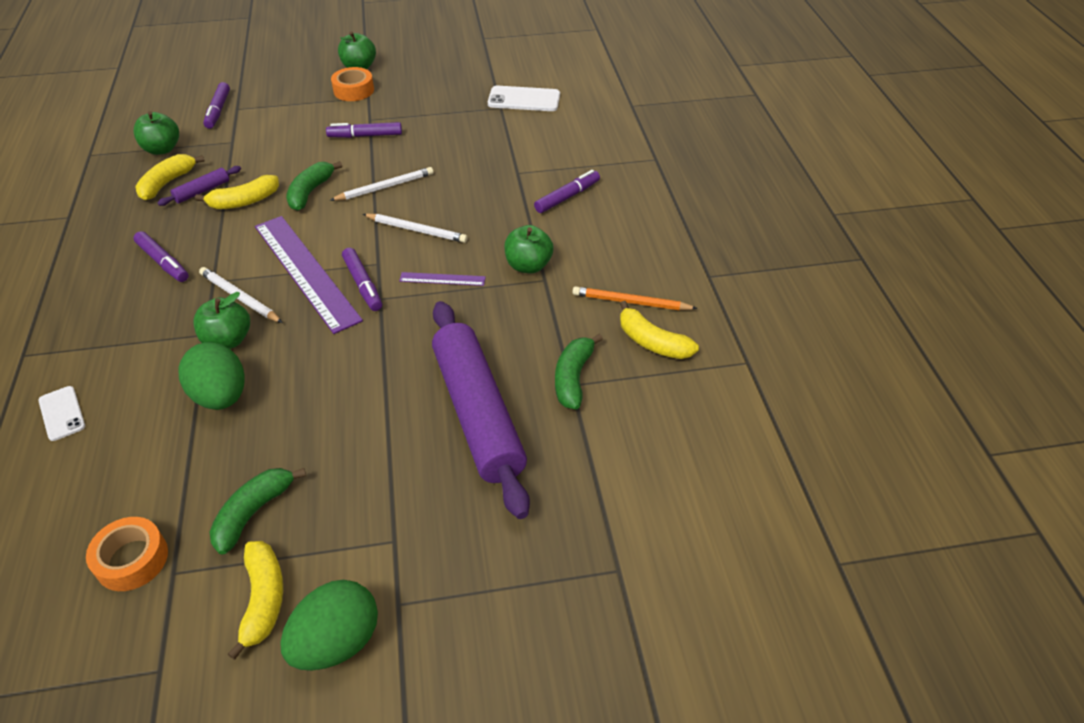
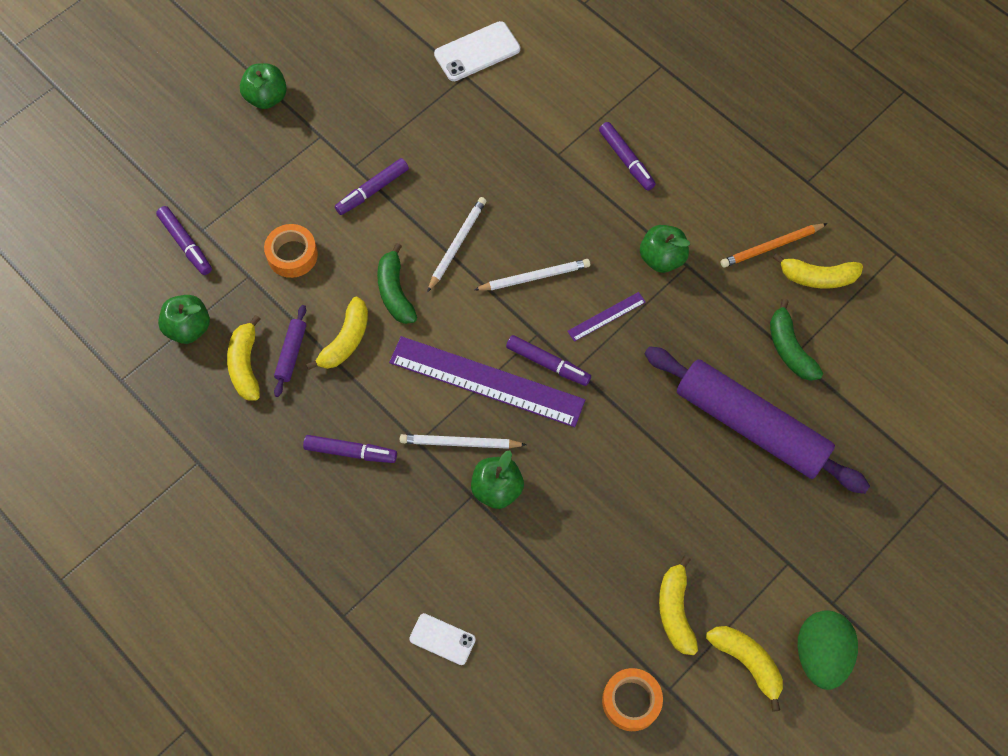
camera: 35 degrees left, 20 degrees up
green egg [178,342,245,410] -> none
green banana [210,468,306,555] -> yellow banana [659,556,698,655]
orange tape [331,67,374,101] -> orange tape moved to [264,224,318,278]
purple marker [534,170,600,213] -> purple marker turned 135 degrees clockwise [599,122,656,191]

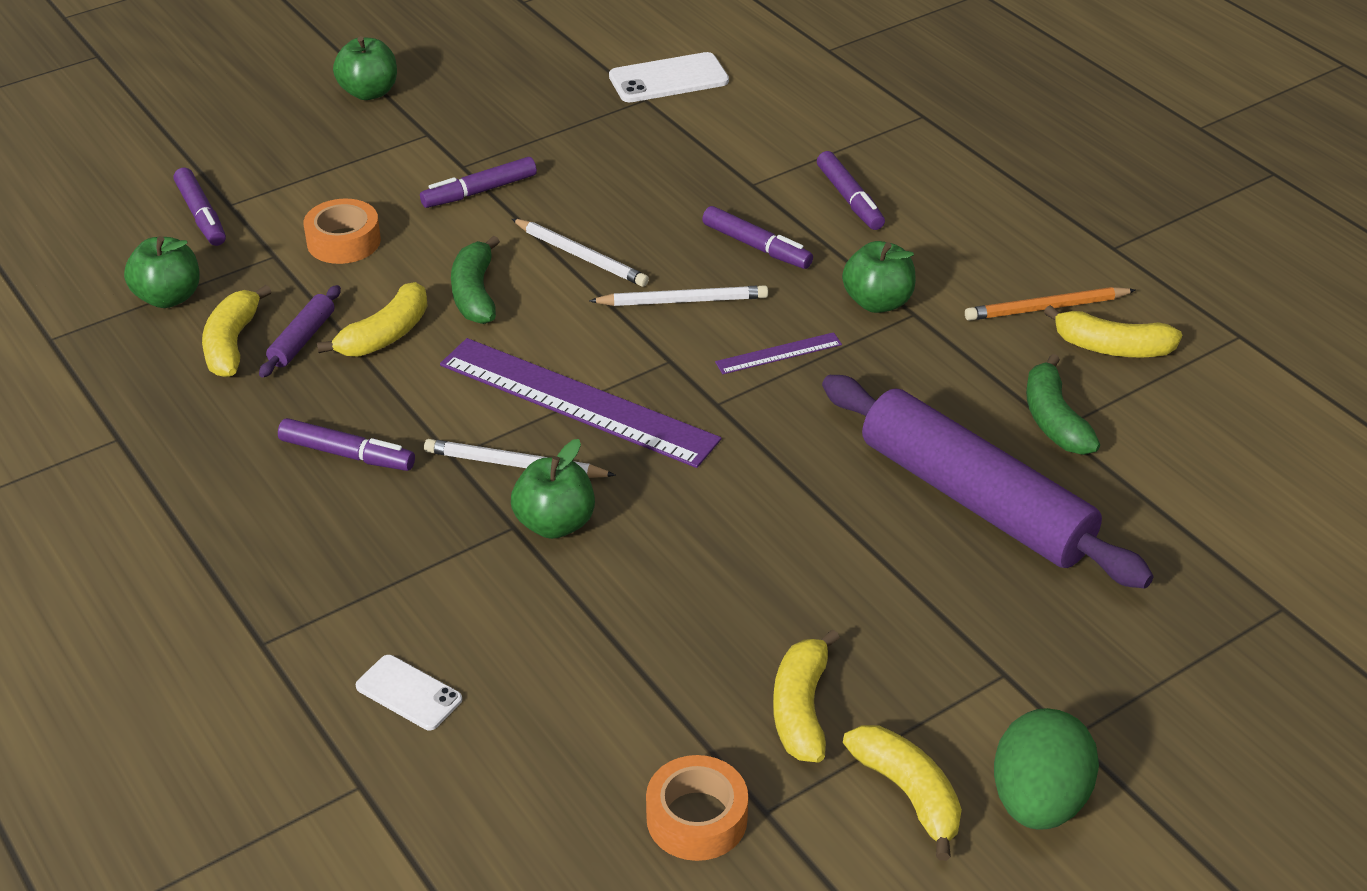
camera: 10 degrees right, 25 degrees down
white pencil [427,197,486,292] -> white pencil turned 90 degrees clockwise [512,219,649,287]
purple marker [506,335,591,386] -> purple marker moved to [702,206,813,269]

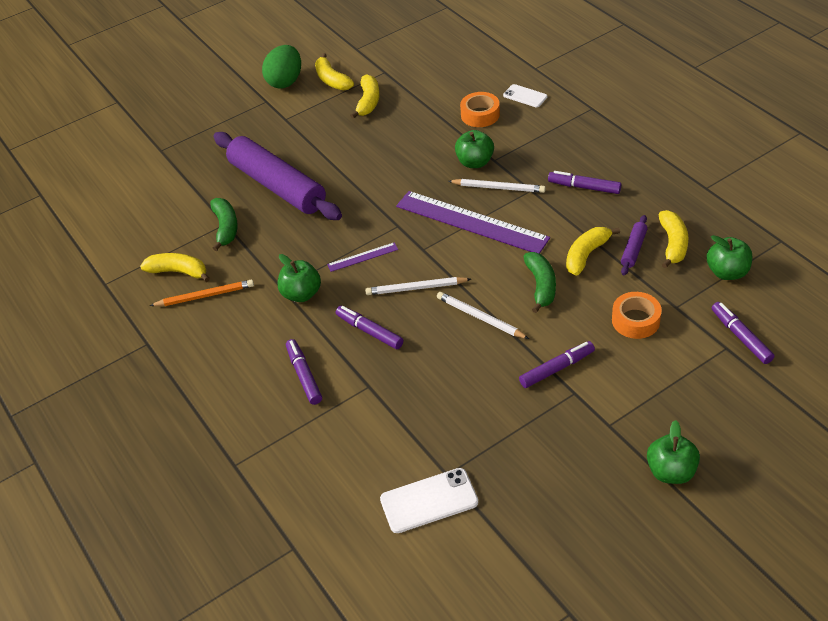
camera: 175 degrees left, 5 degrees up
orange tape [646,755,748,861] -> orange tape moved to [460,92,500,127]

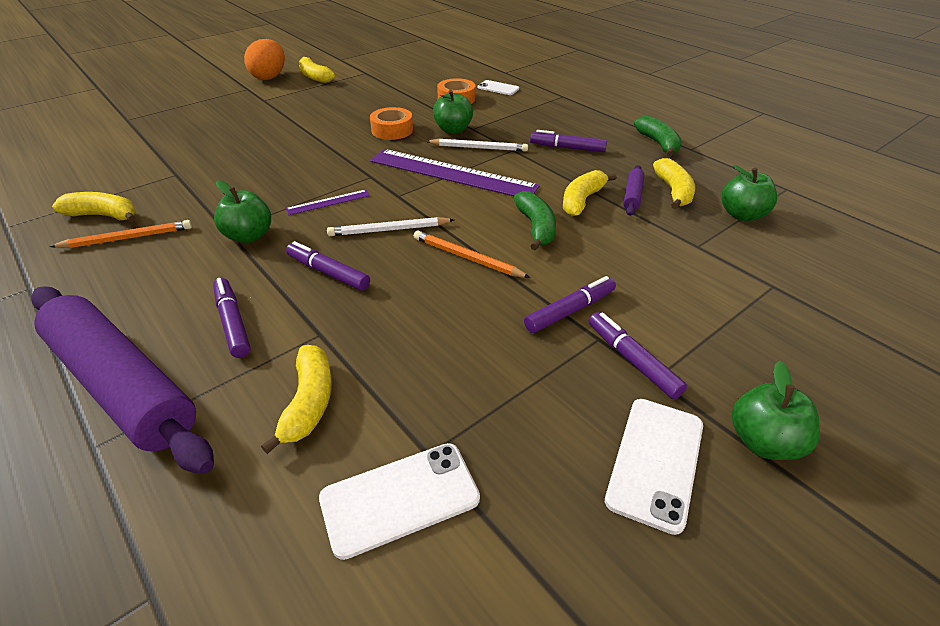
camera: 10 degrees left, 5 degrees down
green banana [210,198,238,251] -> green banana moved to [634,116,682,157]
purple rolling pin [214,132,342,220] -> purple rolling pin moved to [31,286,214,474]
green egg [262,45,301,88] -> orange egg [244,39,285,80]
yellow banana [350,74,380,119] -> yellow banana moved to [261,345,332,454]
white pencil [437,292,529,339] -> orange pencil [414,231,531,278]
orange tape [612,292,662,339] -> orange tape moved to [370,107,413,140]
purple marker [712,302,775,364] -> purple marker moved to [589,312,687,399]
none -> white phone [605,399,703,535]

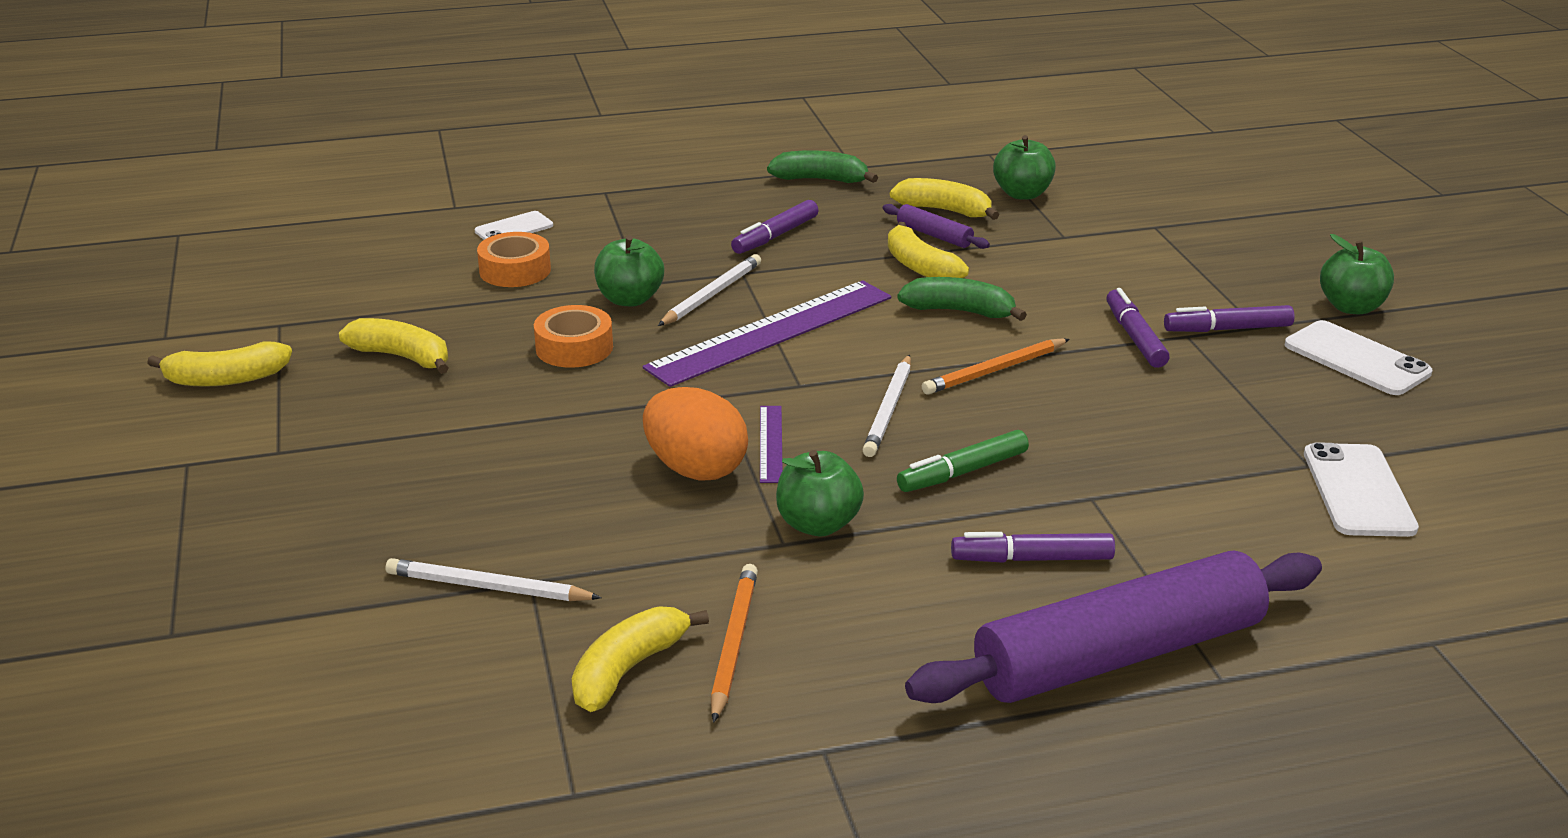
camera: 65 degrees left, 10 degrees down
orange egg [244,39,285,80] -> orange egg moved to [643,387,748,481]
yellow banana [261,345,332,454] -> yellow banana moved to [339,318,449,374]
purple marker [286,241,370,291] -> green marker [897,430,1029,492]
none -> white pencil [386,558,602,601]

